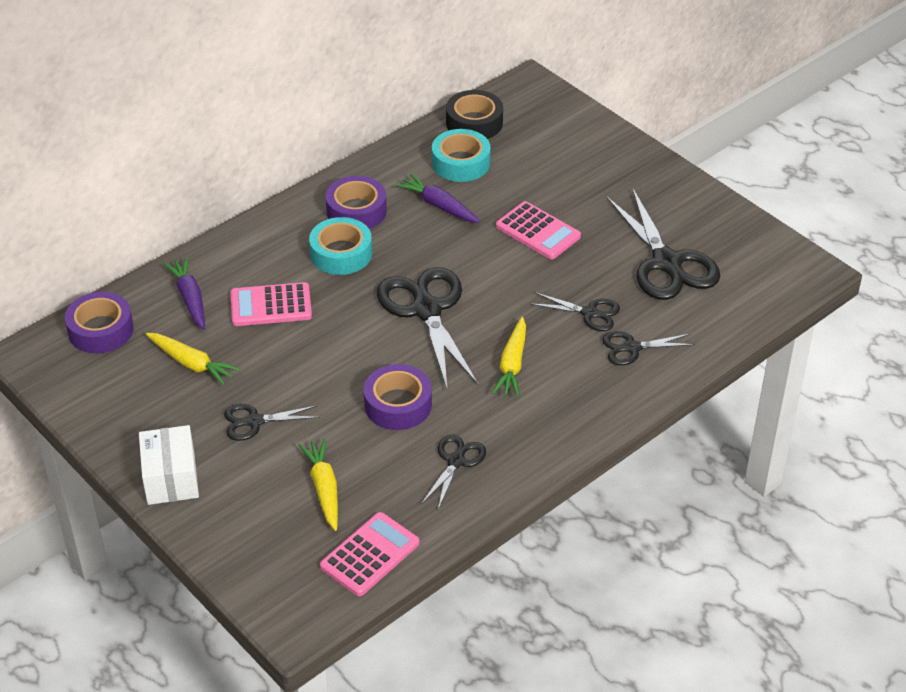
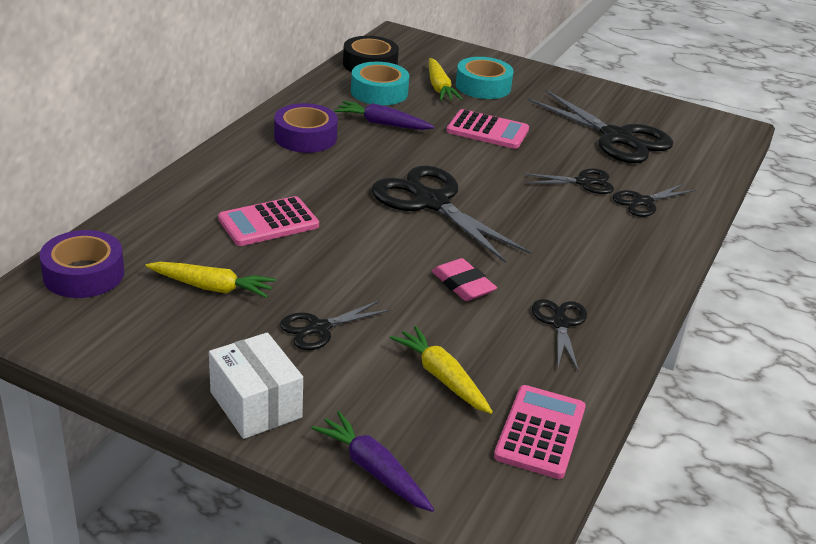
camera: 25 degrees left, 10 degrees down
purple carrot [163,257,205,330] -> purple carrot moved to [311,411,434,512]
turquoise tape [309,217,372,275] -> turquoise tape moved to [456,57,514,99]
purple tape [364,364,432,430] -> pink eraser [432,258,497,301]
yellow carrot [492,317,526,397] -> yellow carrot moved to [429,58,463,101]

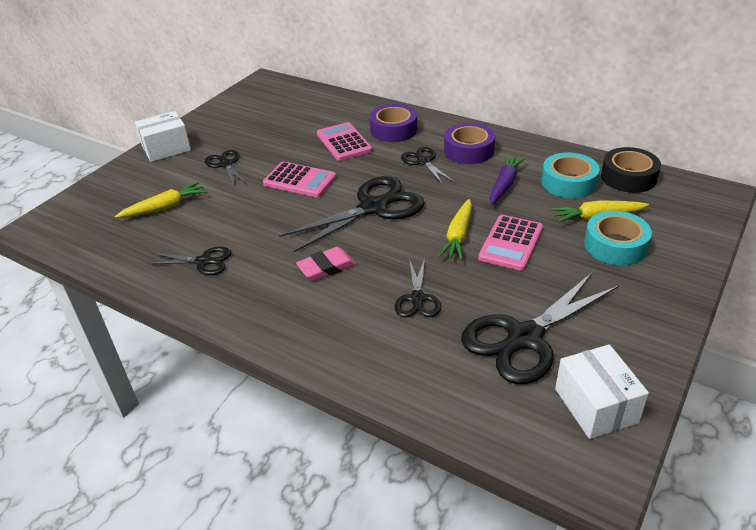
camera: 100 degrees right, 5 degrees up
purple tape [39,230,124,298] -> purple tape moved to [369,104,417,142]
yellow carrot [145,262,276,298] -> yellow carrot moved to [438,199,472,260]
purple carrot [311,411,434,512] -> none
pink eraser [432,258,497,301] -> pink eraser moved to [296,247,356,281]
pink calculator [494,385,586,479] -> pink calculator moved to [263,162,336,197]
black scissors [612,184,695,217] -> black scissors moved to [401,147,455,185]
none -> white box [555,344,649,439]

